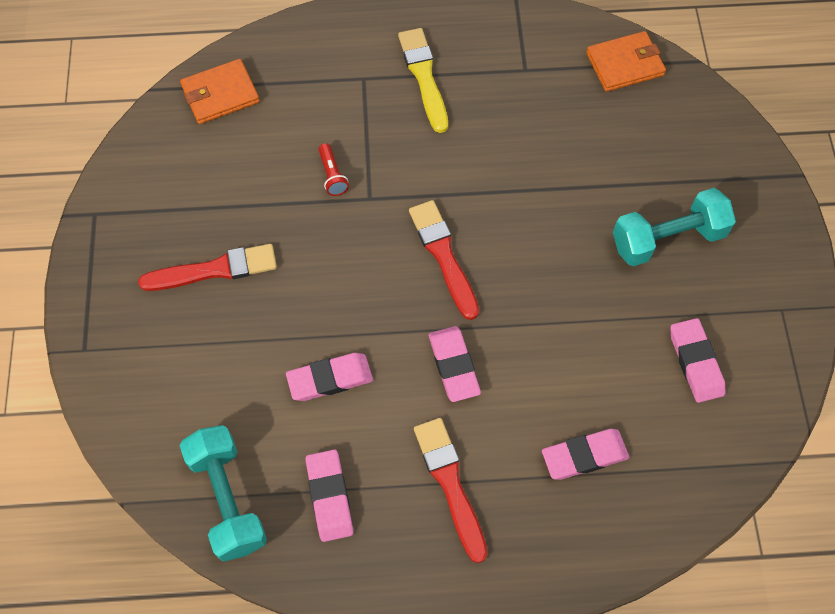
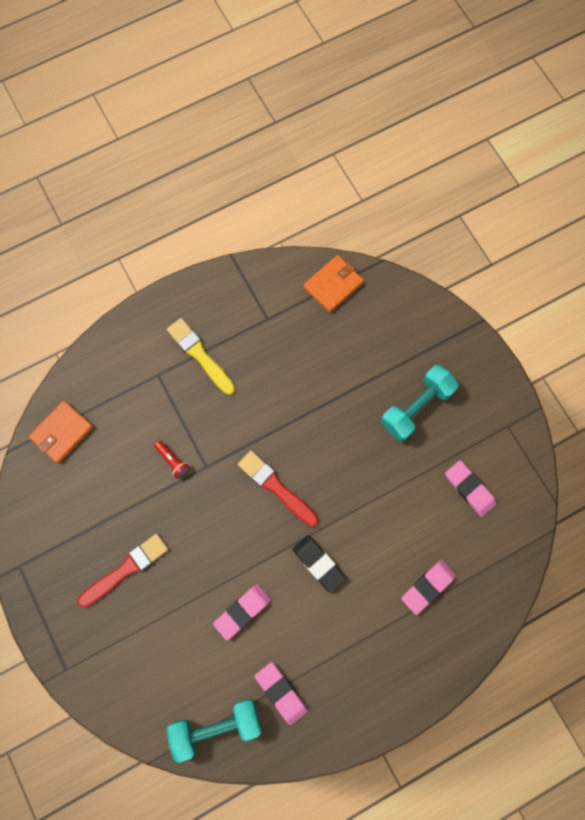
camera: 25 degrees left, 10 degrees up
turquoise dumbbell [180,425,267,562] -> turquoise dumbbell turned 60 degrees counterclockwise [166,698,262,763]
red brush [414,418,488,563] -> none
pink eraser [429,326,481,402] -> black eraser [292,535,346,593]

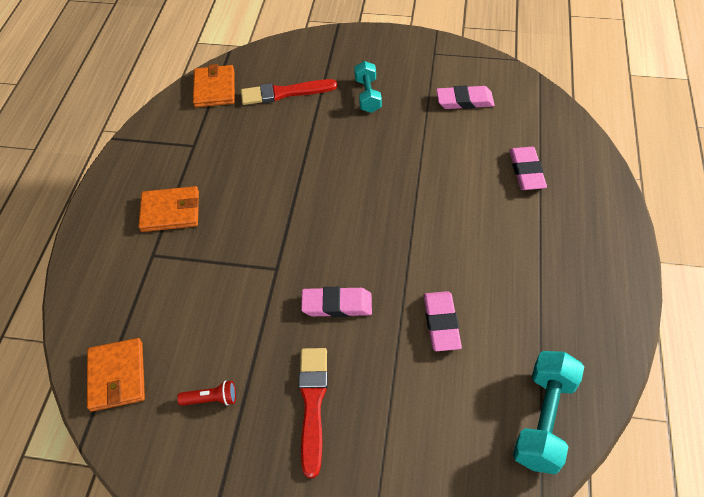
camera: 50 degrees left, 20 degrees down
red flashlight [154,441,190,479] -> red flashlight moved to [177,381,236,406]
yellow brush [167,318,235,395] -> orange wallet [138,186,199,232]
red brush [238,451,318,527] -> red brush moved to [241,79,337,105]
pink eraser [254,662,308,725] -> pink eraser moved to [301,287,372,317]
black eraser [292,535,346,593] -> none
turquoise dumbbell [381,365,459,442] -> turquoise dumbbell [354,61,382,113], size x0.66

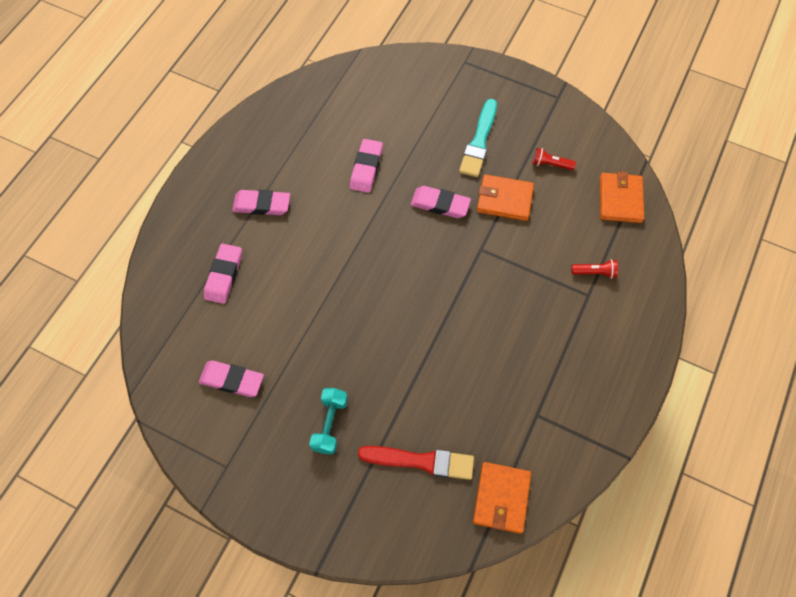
camera: 165 degrees left, 10 degrees up
orange wallet [138,186,199,232] -> orange wallet moved to [477,174,534,221]
red brush [299,348,328,478] -> turquoise brush [459,99,497,177]
turquoise dumbbell [513,351,584,474] -> none
none -> pink eraser [232,190,290,215]
none -> red flashlight [571,259,618,279]

